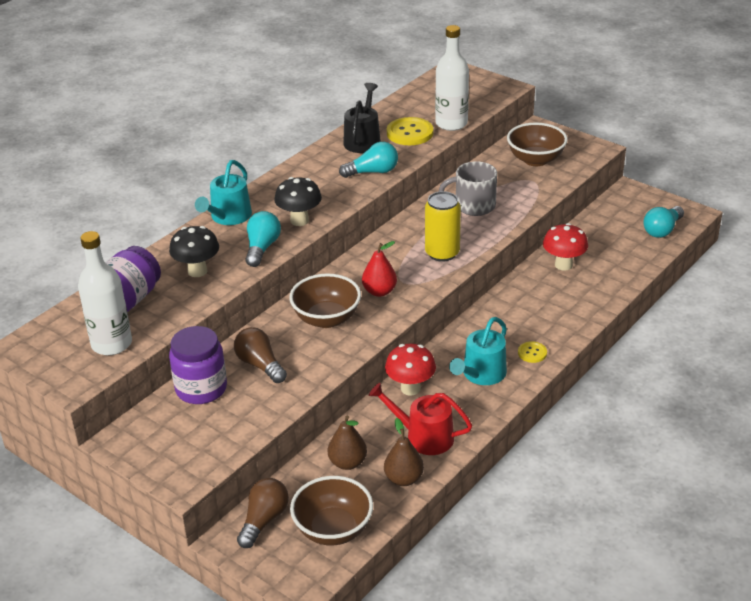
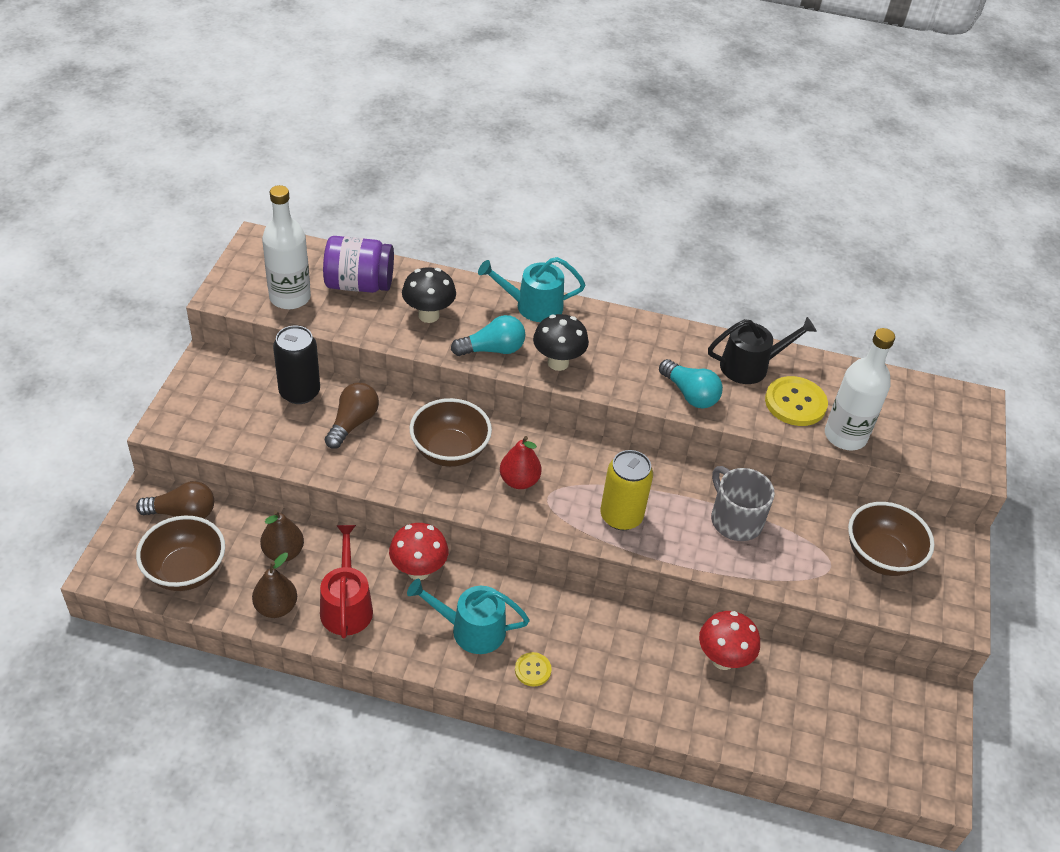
camera: 60 degrees right, 10 degrees up
purple jar [169,326,227,404] -> black can [273,326,320,404]
turquoise light bulb [643,206,684,238] -> none

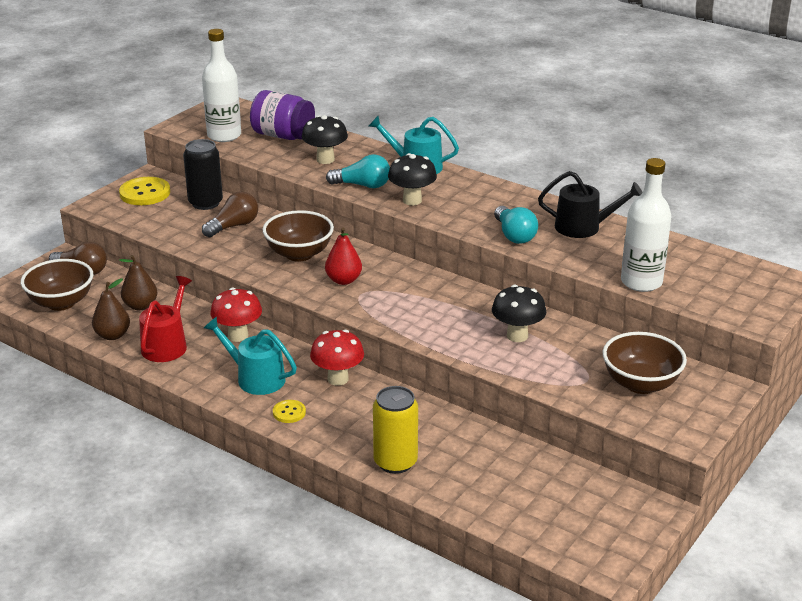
camera: 25 degrees right, 15 degrees down
yellow can [601,450,653,530] -> yellow can moved to [373,386,418,474]
red mushroom [699,611,760,670] -> red mushroom moved to [310,330,364,386]
grey mug [711,466,775,541] -> black mushroom [492,285,546,342]
yellow button [765,376,828,426] -> yellow button moved to [119,177,170,205]

